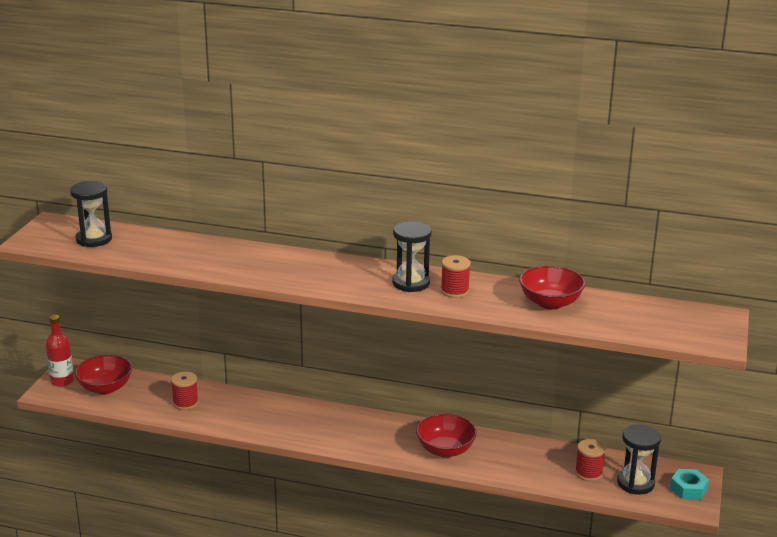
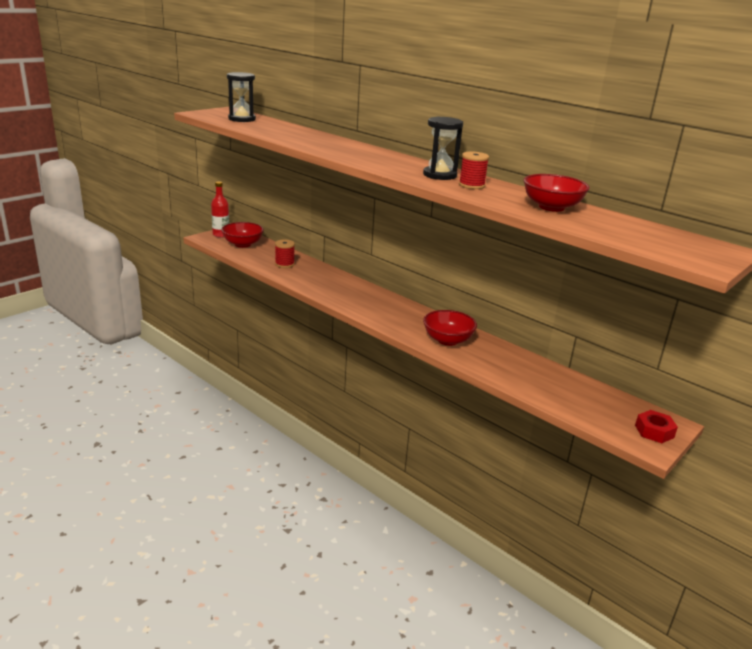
camera: 25 degrees right, 0 degrees up
red spool [575,439,606,481] -> none
black hourglass [617,424,661,495] -> none
turquoise nut [670,469,709,500] -> red nut [635,410,678,443]

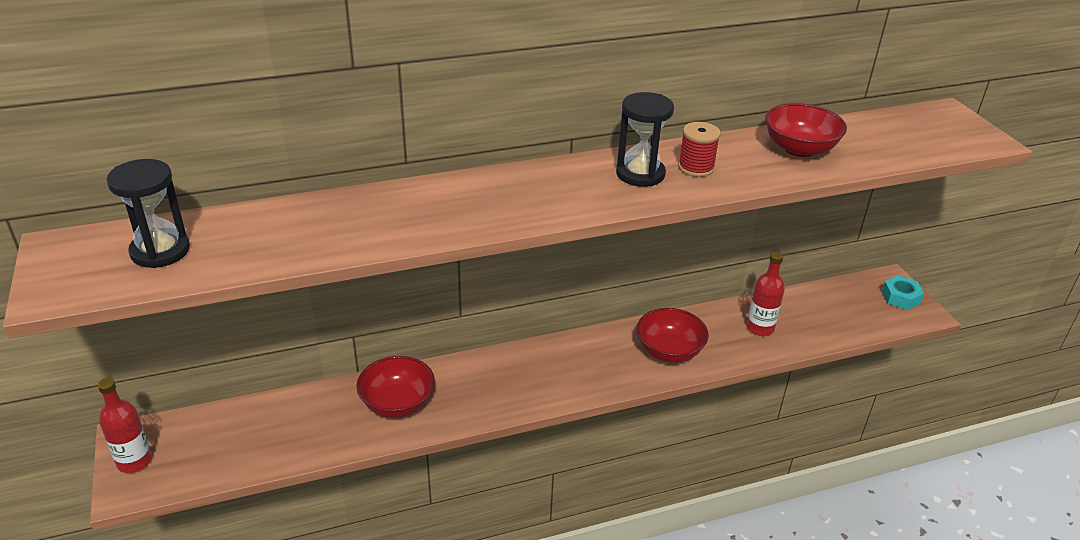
camera: 60 degrees left, 10 degrees up
red bowl [221,222,264,248] -> red bowl moved to [356,356,435,418]
red spool [275,239,295,268] -> none
red nut [635,410,678,443] -> turquoise nut [881,276,924,310]
none -> red bottle [746,252,785,336]

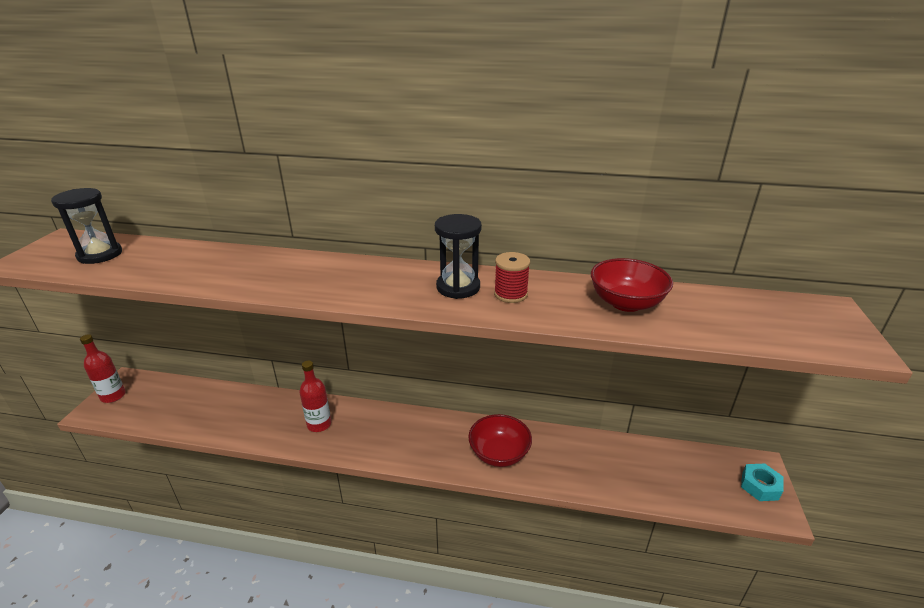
camera: 30 degrees right, 5 degrees down
red bowl [356,356,435,418] -> none
red bottle [746,252,785,336] -> red bottle moved to [299,360,331,432]

